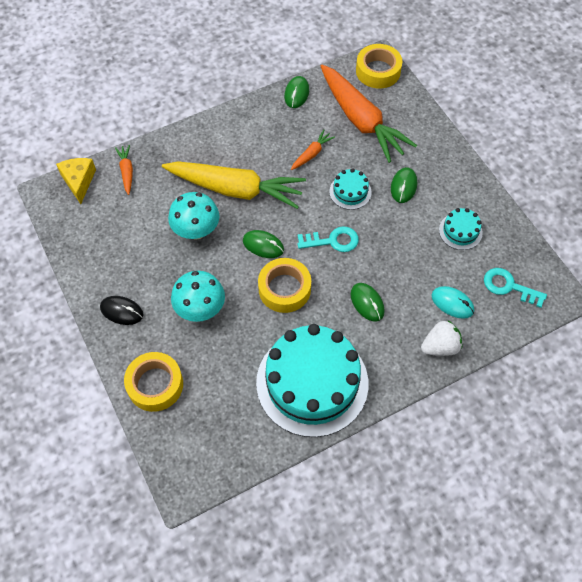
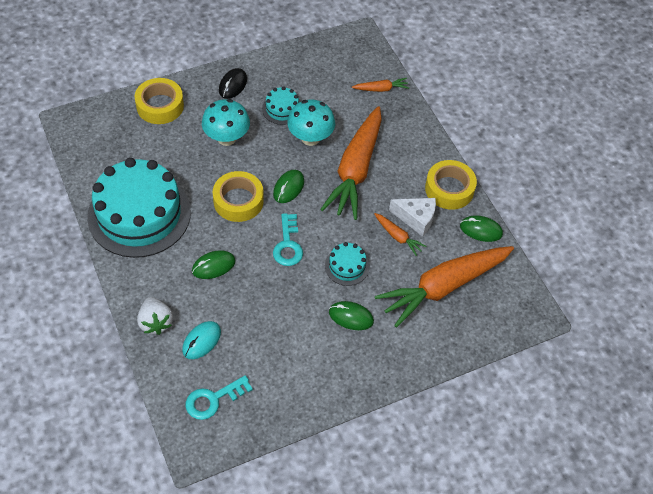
camera: 90 degrees right, 5 degrees down
yellow cheese [56,158,96,204] -> none
yellow carrot [162,161,306,209] -> orange carrot [320,106,382,220]
yellow tape [356,44,402,88] -> yellow tape moved to [425,160,477,210]
turquoise cake [439,208,483,250] -> turquoise cake moved to [262,86,300,125]
turquoise key [484,268,547,308] -> turquoise key turned 150 degrees counterclockwise [186,375,253,420]
none -> white cheese [389,198,436,237]

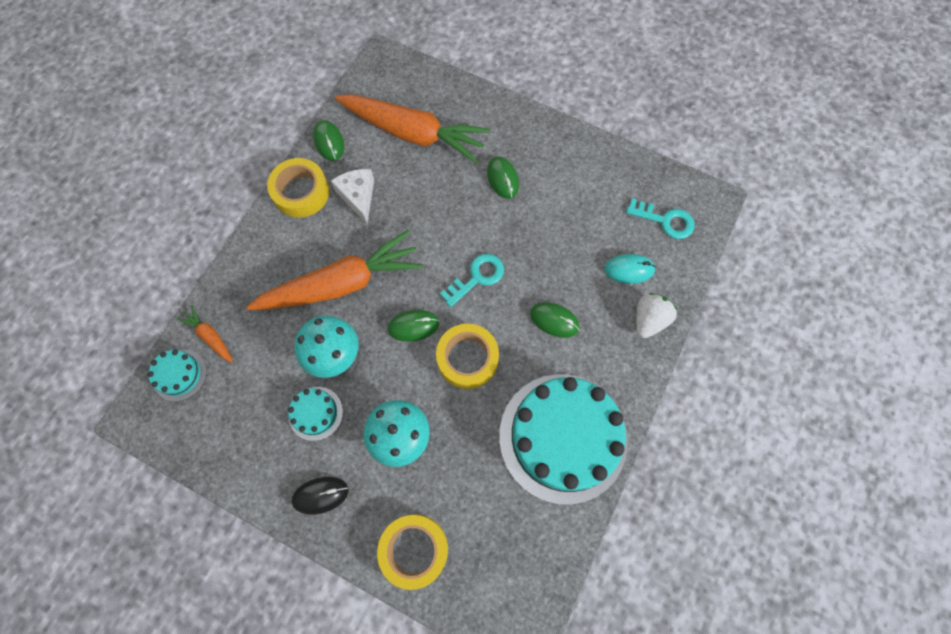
camera: 125 degrees left, 15 degrees up
turquoise cake [325,242,369,286] -> turquoise cake moved to [147,349,207,401]
orange carrot [374,213,426,256] -> none

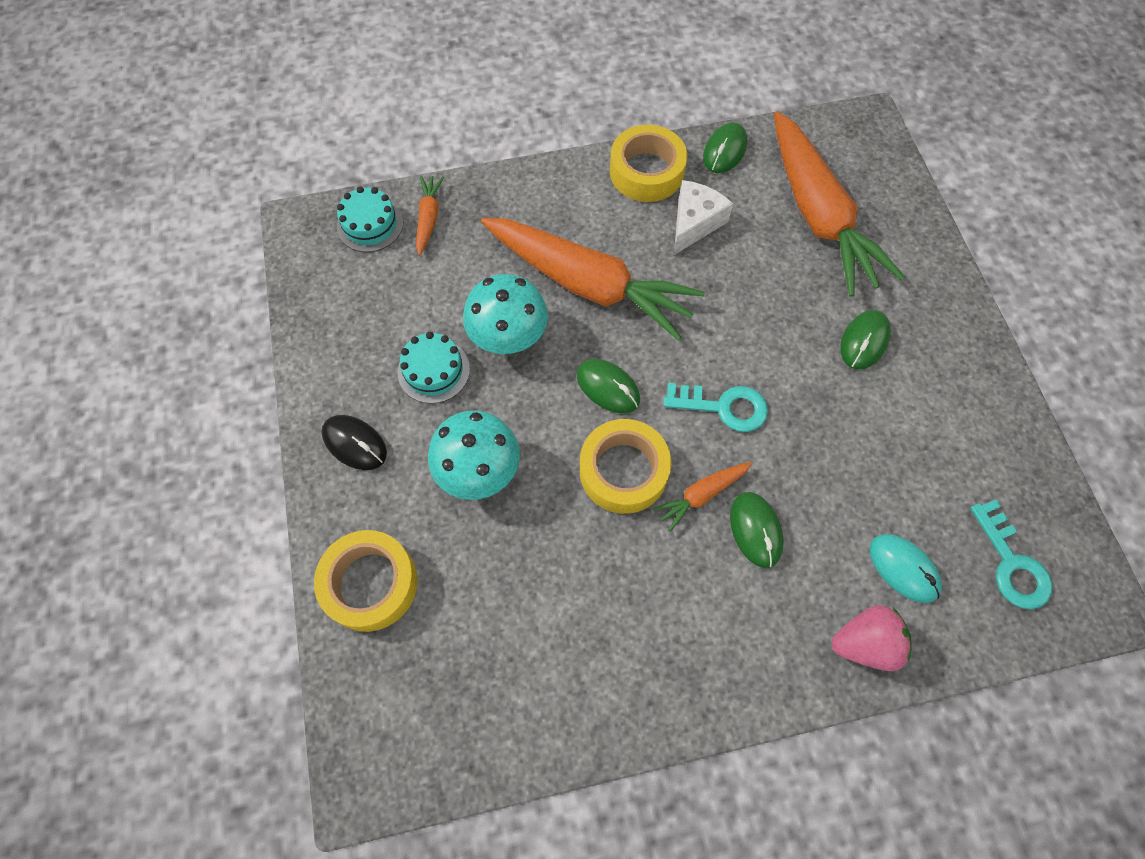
camera: 50 degrees right, 5 degrees down
turquoise cake [499,374,628,505] -> none
white strawberry [636,293,678,338] -> pink strawberry [832,605,912,671]
none -> orange carrot [653,462,752,532]

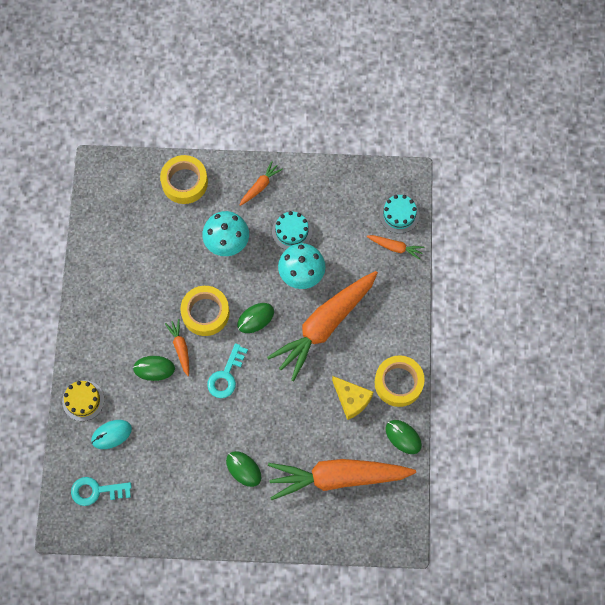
camera: 105 degrees right, 5 degrees up
black mouse [321,415,387,470] -> orange carrot [240,161,283,206]
white cheese [674,180,733,255] -> yellow cheese [332,376,373,420]
pink strawberry [832,605,912,671] -> yellow cake [62,380,104,421]

